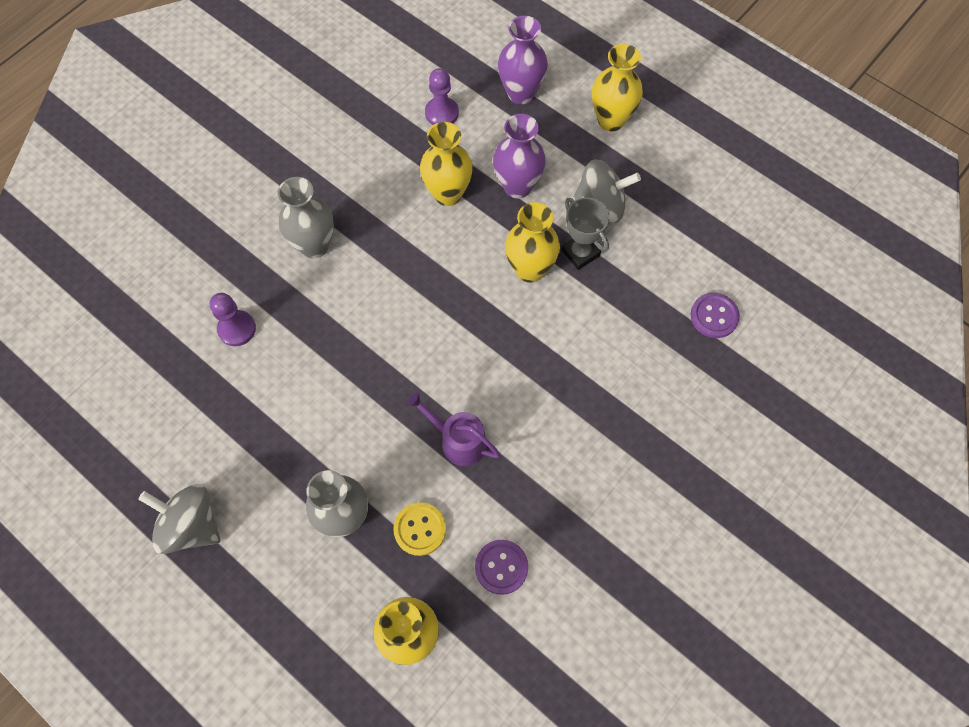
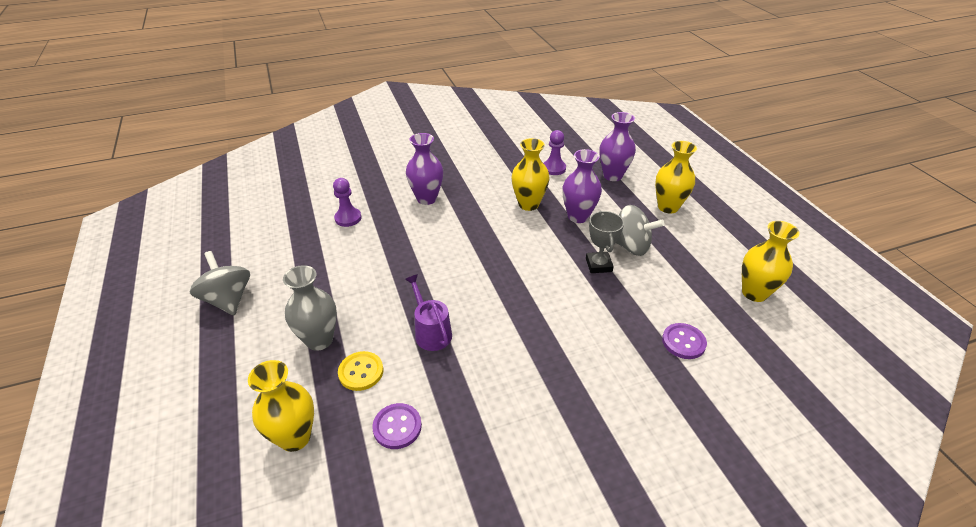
camera: 30 degrees right, 25 degrees down
grey vase [278,177,334,258] -> purple vase [406,133,443,205]
yellow vase [505,202,560,283] -> yellow vase moved to [742,221,800,302]

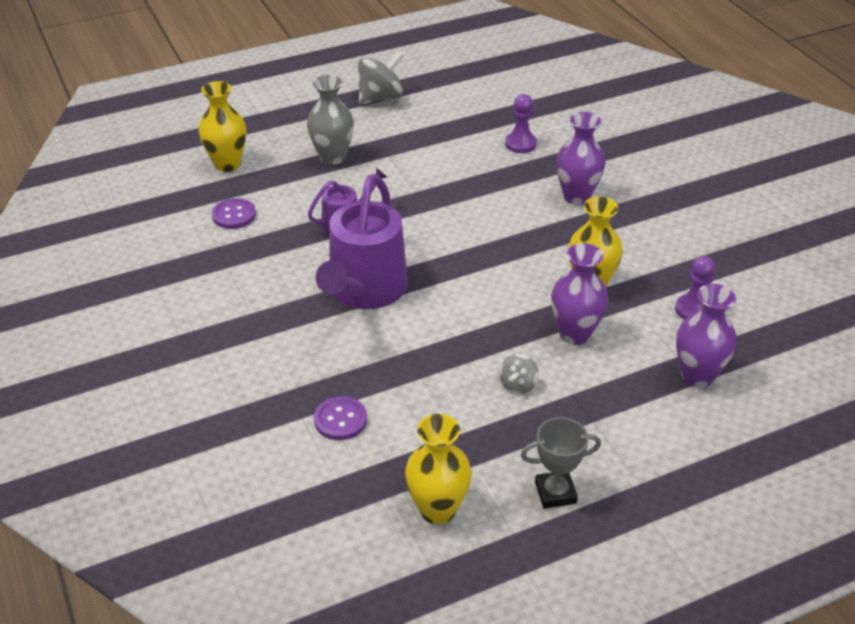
camera: 85 degrees right, 0 degrees up
yellow button [338,351,383,391] -> none
grey trophy [586,211,624,273] -> grey trophy moved to [521,417,601,509]
grey spinning top [616,205,665,256] -> grey spinning top [499,354,539,394], size x0.54
yellow vase [655,141,697,213] -> none
none -> purple watering can [316,174,408,309]

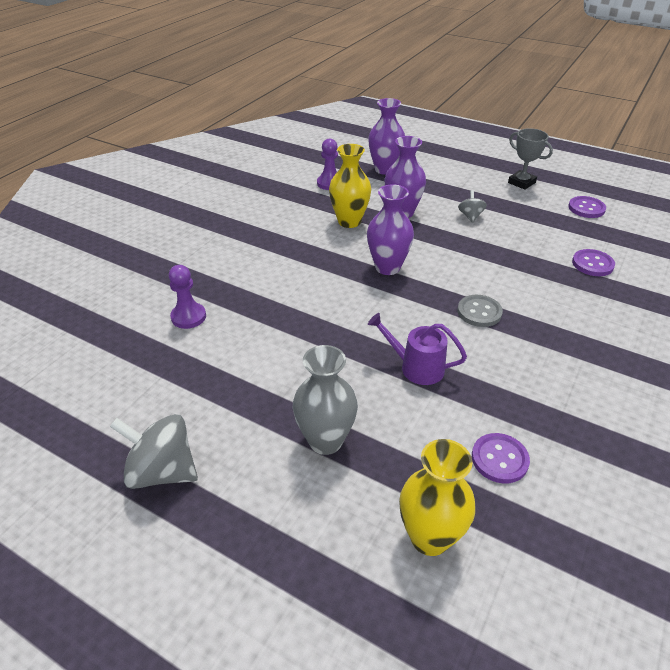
camera: 125 degrees left, 0 degrees up
purple watering can [316,174,408,309] -> grey button [457,295,503,327]
yellow vase [405,414,472,524] -> purple button [568,196,606,218]
grey spinning top [499,354,539,394] -> grey spinning top turned 75 degrees counterclockwise [458,190,487,223]
purple vase [556,112,606,205] -> purple vase moved to [367,184,414,275]

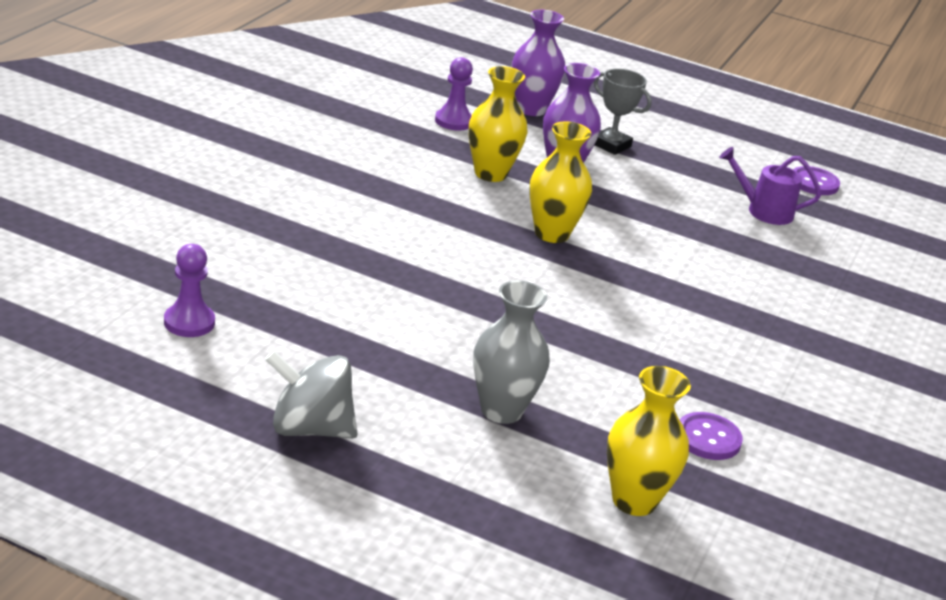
camera: 10 degrees left, 10 degrees down
purple pawn [169,265,206,329] -> purple pawn moved to [164,244,215,337]
purple vase [367,184,414,275] -> yellow vase [529,121,592,243]
purple watering can [368,313,467,385] -> purple watering can moved to [719,147,821,225]
grey button [457,295,503,327] -> none
grey spinning top [458,190,487,223] -> none
grey trophy [508,128,553,190] -> grey trophy moved to [594,69,652,155]
purple button [572,249,615,276] -> none

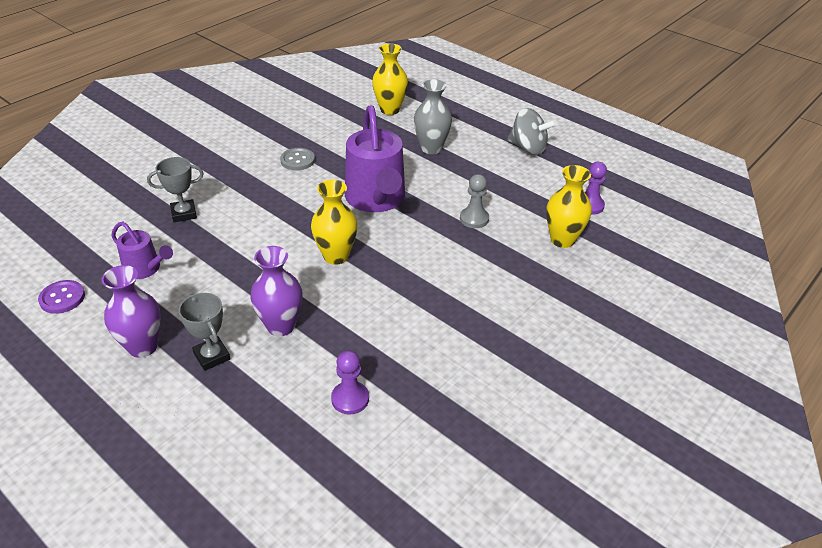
camera: 160 degrees left, 10 degrees up
yellow vase [469,66,527,182] -> yellow vase moved to [546,165,592,248]
purple vase [512,10,565,116] -> purple vase moved to [102,265,161,358]
purple button [680,412,743,460] -> none
none -> grey trophy [147,157,204,222]
none -> grey button [280,148,315,170]
none -> purple watering can [345,105,405,212]
none -> grey pawn [460,174,489,228]

